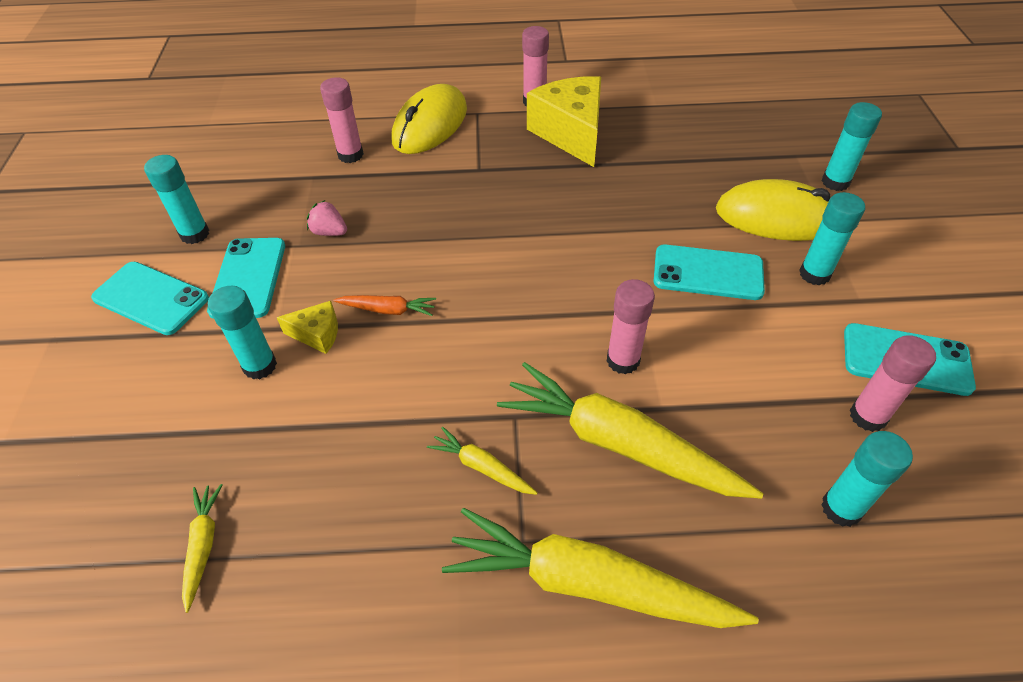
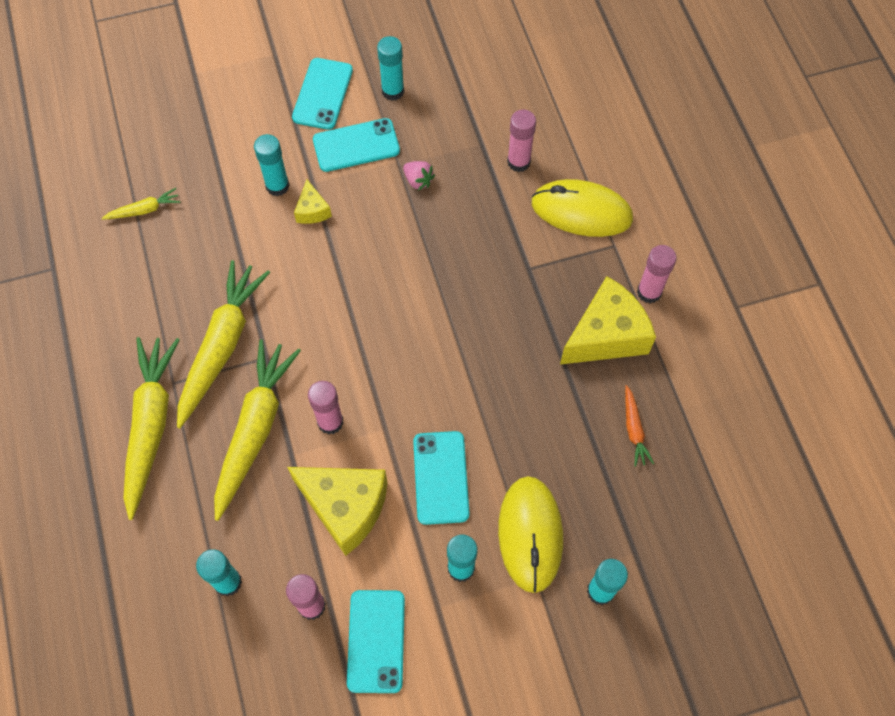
camera: 75 degrees right, 15 degrees up
pink strawberry [307,200,347,236] -> pink strawberry turned 120 degrees clockwise [403,161,435,190]
orange carrot [333,295,436,316] -> orange carrot moved to [625,385,654,467]
yellow carrot [427,427,538,495] -> yellow carrot [177,260,270,428], size x2.22
none -> yellow cheese [287,467,388,556]

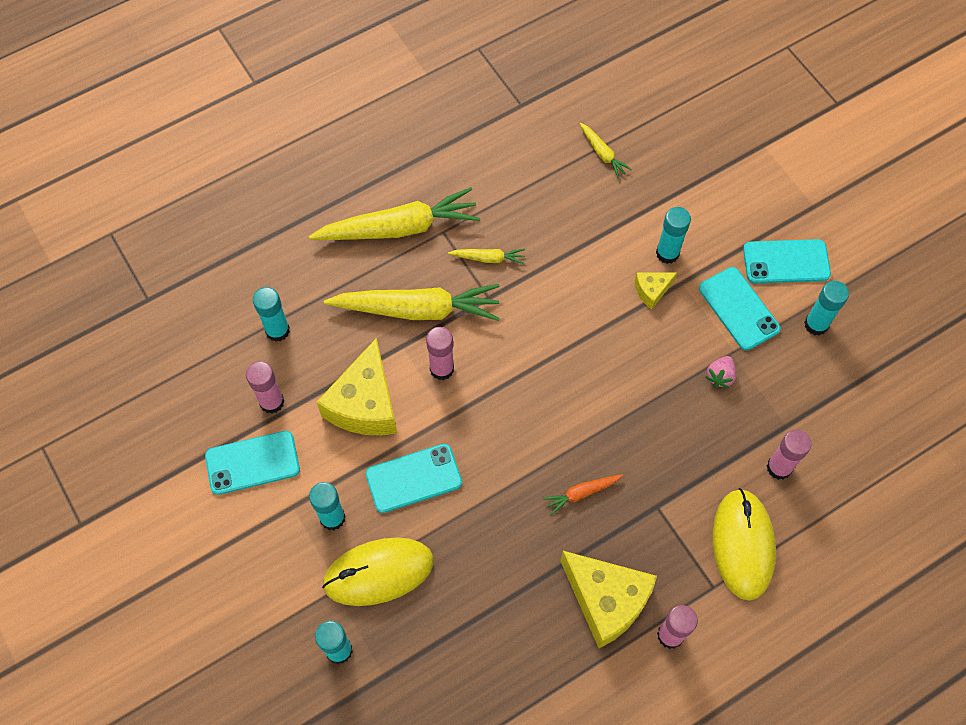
camera: 75 degrees right, 0 degrees up
yellow carrot [177,260,270,428] -> yellow carrot [448,249,525,264], size x0.45
orange carrot [625,385,654,467] -> orange carrot moved to [543,474,623,515]

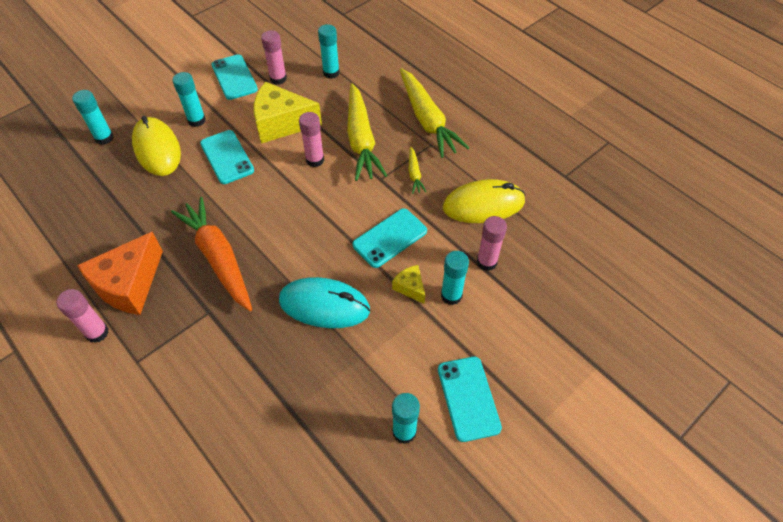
camera: 80 degrees right, 10 degrees down
orange carrot [543,474,623,515] -> orange carrot [171,197,252,311], size x2.22
yellow cheese [560,551,657,648] -> orange cheese [77,232,163,315]
yellow carrot [579,123,632,178] -> none
turquoise phone [699,267,780,350] -> turquoise phone moved to [352,208,427,268]
pink strawberry [706,356,736,388] -> none
yellow mouse [713,488,776,601] -> yellow mouse moved to [443,179,526,223]
pink glue stick [767,430,812,480] -> pink glue stick moved to [477,216,507,271]
none -> turquoise mouse [279,277,370,328]

